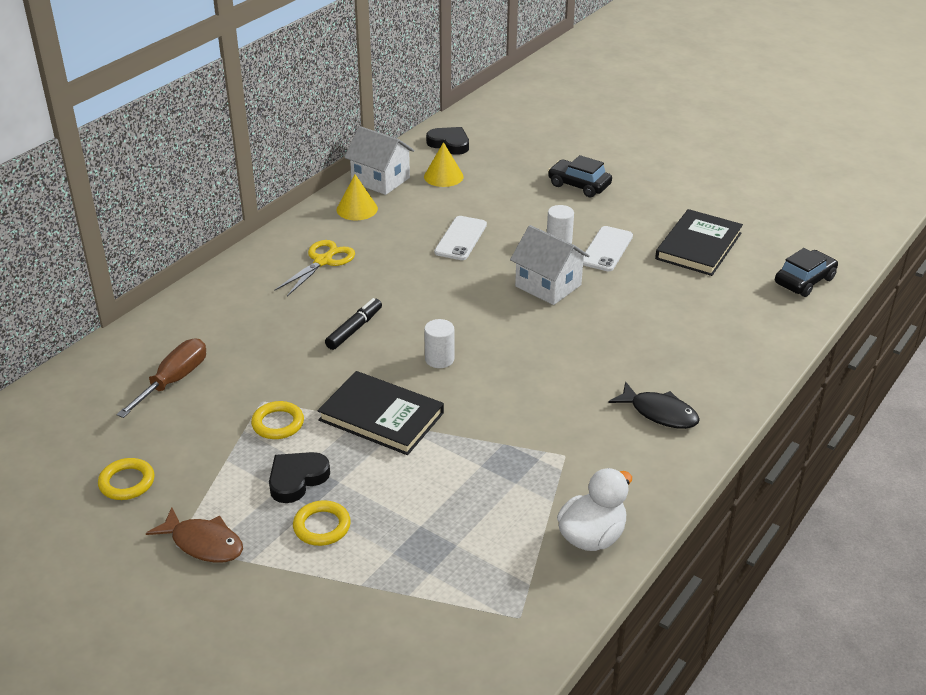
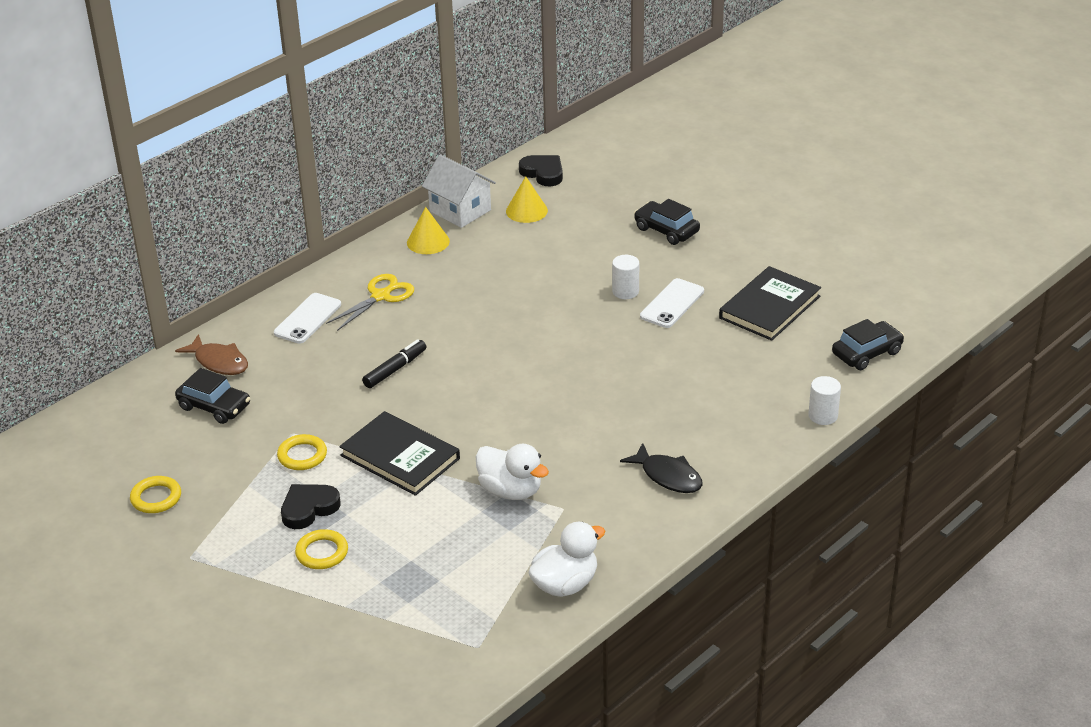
camera: 10 degrees right, 0 degrees up
brown screwdriver [117,338,206,418] -> black car [175,368,250,424]
brown fish [146,507,243,563] -> brown fish moved to [175,334,248,375]
white cylinder [424,319,454,368] -> white cylinder moved to [808,376,841,425]
white phone [434,216,487,260] -> white phone moved to [274,293,341,344]
white house [510,225,590,305] -> none
none -> white duck [476,443,549,500]

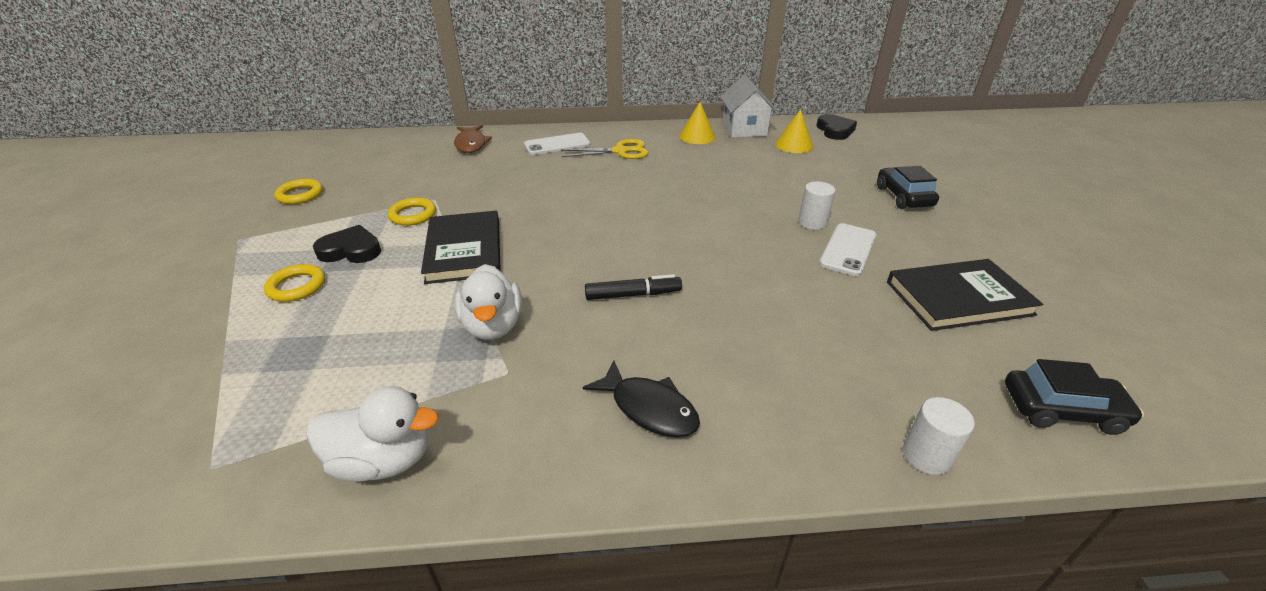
camera: 40 degrees right, 0 degrees up
black car [175,368,250,424] -> none
black marker [362,339,426,388] -> black marker moved to [585,274,682,300]
black fish [620,443,703,493] -> black fish turned 45 degrees counterclockwise [583,361,700,438]
white phone [640,278,704,328] -> white phone turned 45 degrees counterclockwise [819,223,876,276]

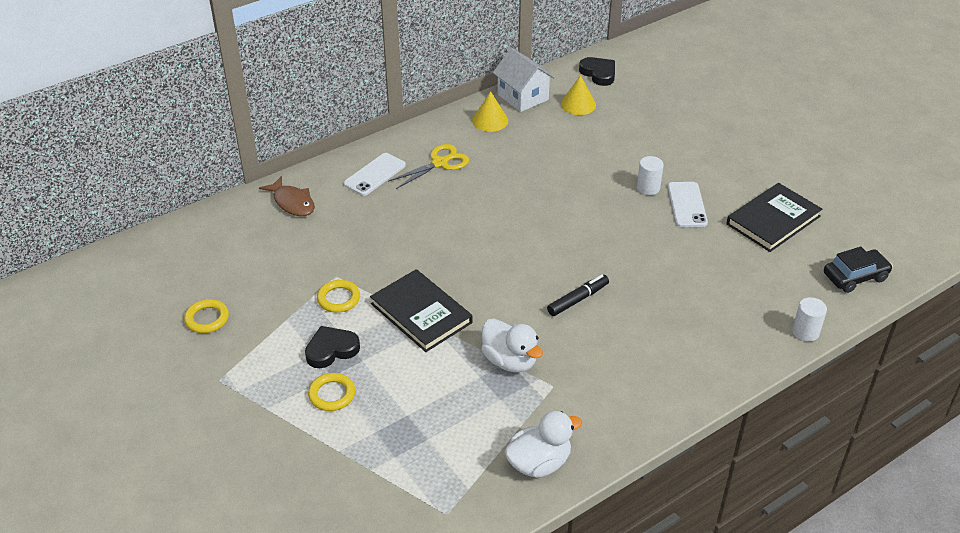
camera: 30 degrees left, 5 degrees up
black fish [583,361,700,438] -> none
black car [877,166,939,209] -> none

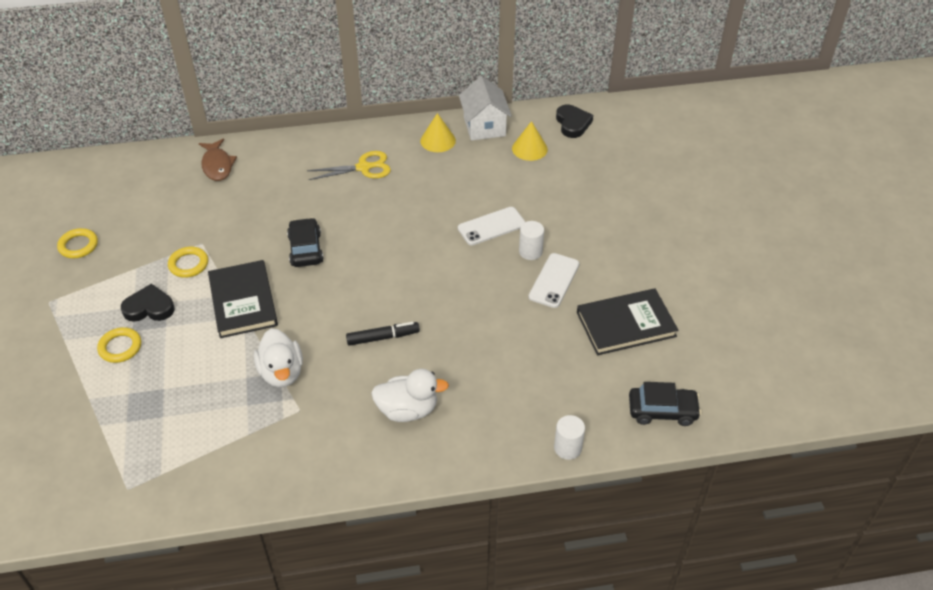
camera: 25 degrees right, 5 degrees up
white phone [344,153,406,196] -> white phone moved to [458,207,525,245]
white duck [504,411,582,478] -> white duck moved to [371,369,449,422]
none -> black car [287,218,324,267]

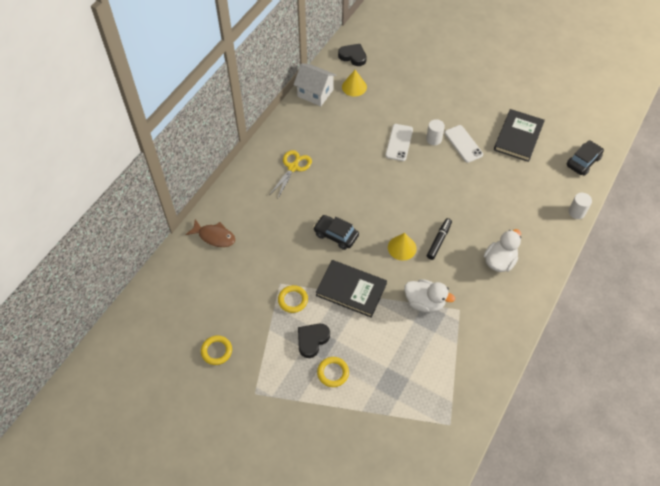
camera: 50 degrees left, 10 degrees up
yellow cone [420,113,456,152] -> yellow cone moved to [388,233,417,261]

